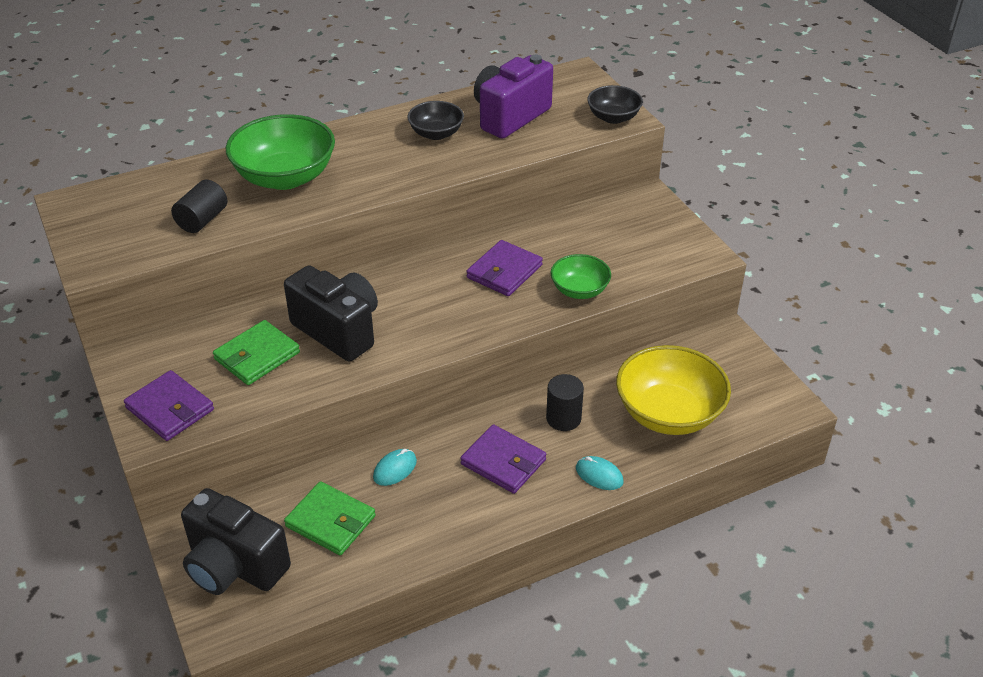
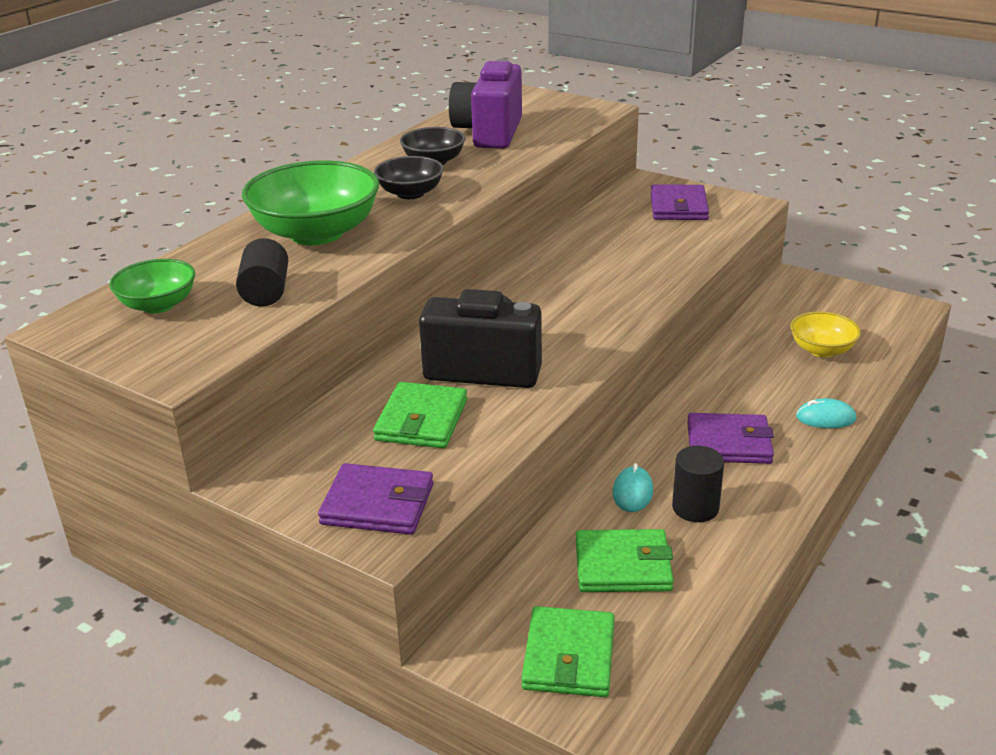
camera: 30 degrees left, 10 degrees down
black camera [181,488,291,595] -> green wallet [521,606,614,697]
purple wallet [466,240,543,296] -> purple wallet moved to [651,184,709,220]
black cylinder [546,374,584,431] -> black cylinder moved to [672,446,724,522]
green bowl [551,254,611,299] -> green bowl moved to [109,259,195,313]
black bowl [587,85,643,124] -> black bowl moved to [374,156,444,199]
yellow bowl [616,345,731,435] -> yellow bowl [791,311,861,357], size x0.55

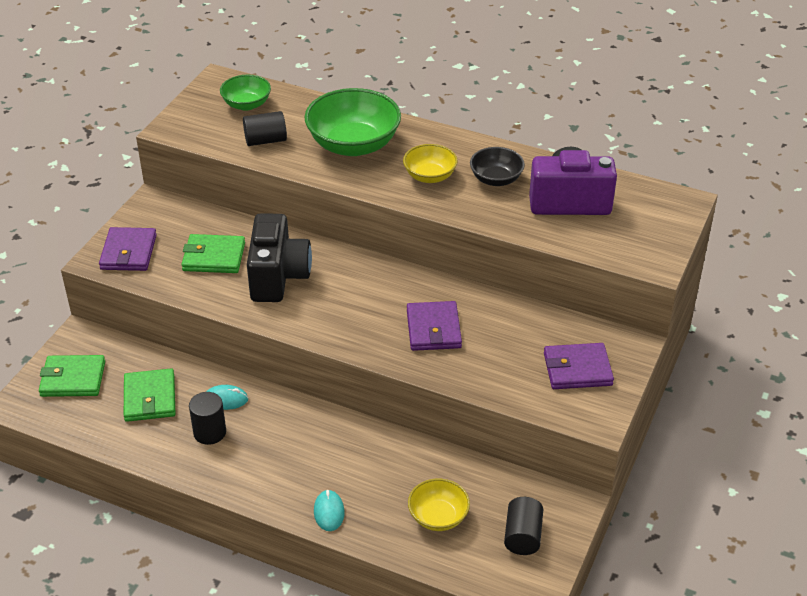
camera: 80 degrees right, 10 degrees up
black bowl [374,156,444,199] -> yellow bowl [403,144,458,183]
purple wallet [687,413,774,464] -> purple wallet moved to [407,301,462,351]
none -> black cylinder [504,497,543,555]

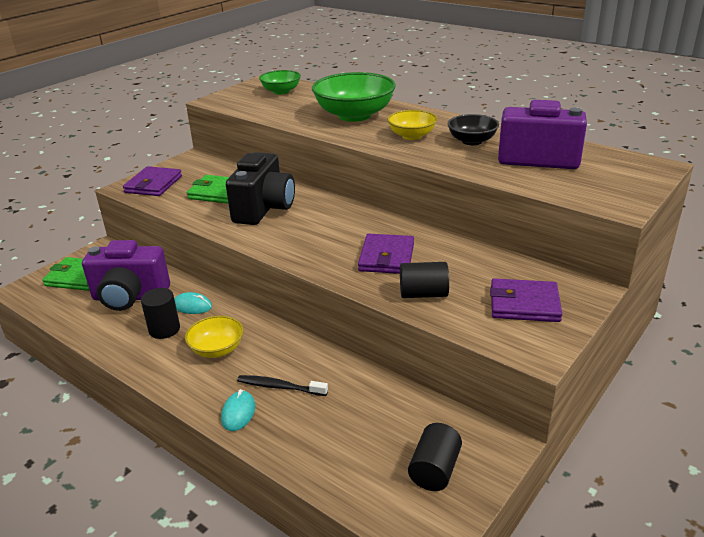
camera: 15 degrees right, 10 degrees down
green wallet [124,368,175,422] -> purple camera [82,240,170,311]
black cylinder [243,111,287,146] -> black cylinder moved to [400,262,449,298]
yellow bowl [408,478,470,531] -> yellow bowl moved to [185,316,243,358]
none -> black toothbrush [237,375,328,396]

